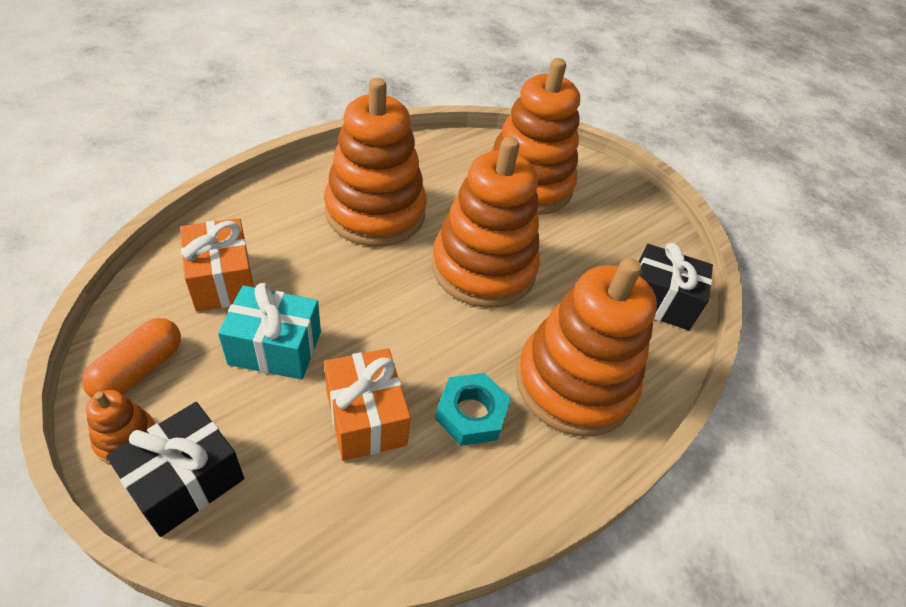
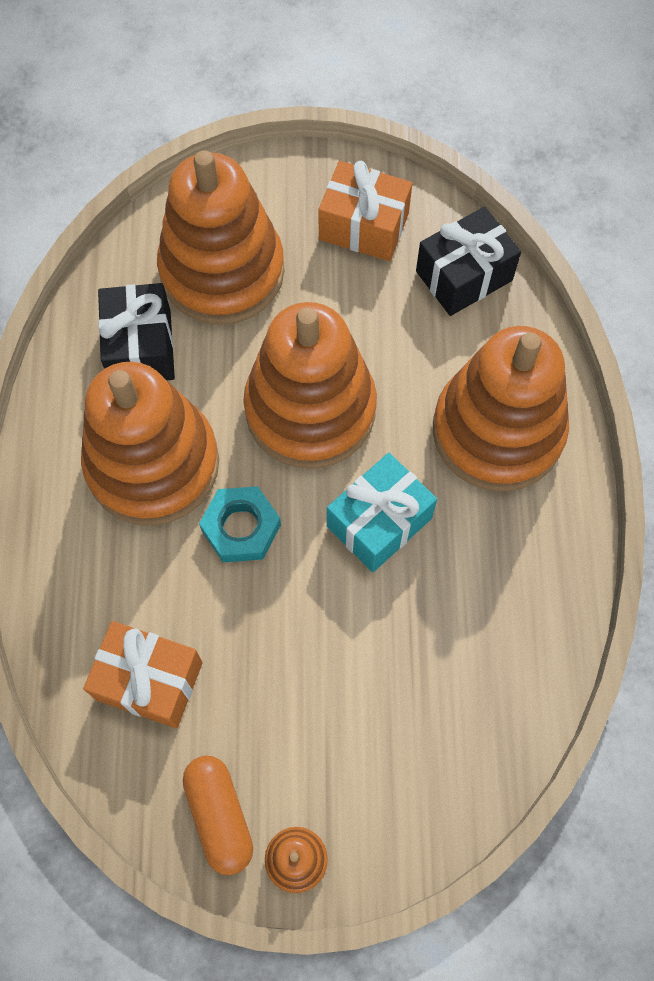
camera: 45 degrees left, 20 degrees up
black gift [106,402,244,537] -> black gift moved to [98,283,175,380]
turquoise gift [218,283,321,380] -> turquoise gift moved to [327,453,437,572]
orange gift [324,348,411,461] -> orange gift moved to [318,161,412,261]
turquoise nut [435,373,511,446] -> turquoise nut moved to [199,486,281,562]

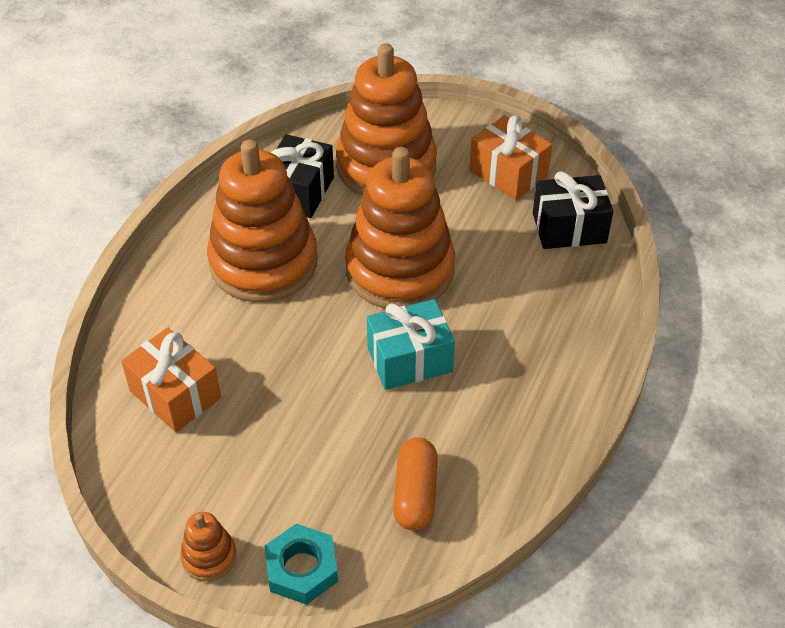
camera: 25 degrees right, 20 degrees down
orange capsule [183,755,253,875] -> orange capsule moved to [393,437,438,530]
turquoise nut [199,486,281,562] -> turquoise nut moved to [265,524,338,605]
orange stacking toy [433,326,569,492] -> none

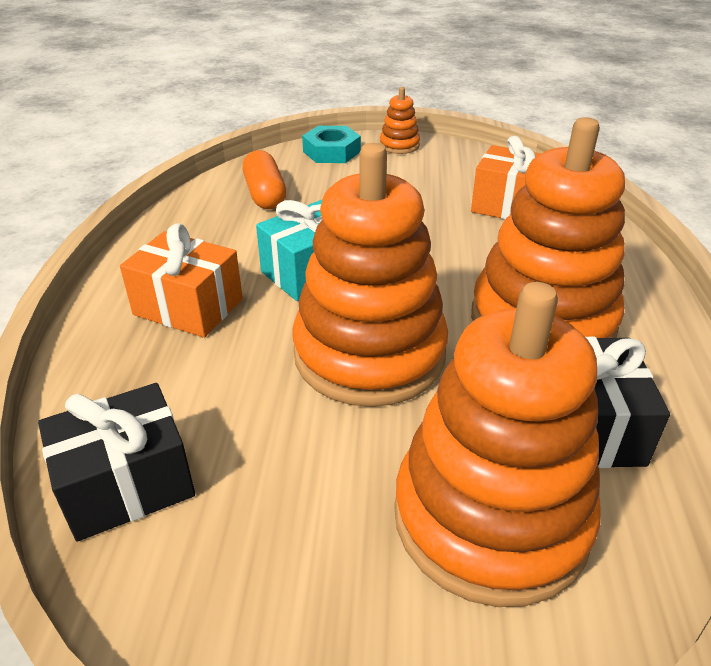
camera: 160 degrees right, 10 degrees down
orange gift [469,115,552,200] -> orange gift moved to [120,223,243,338]

